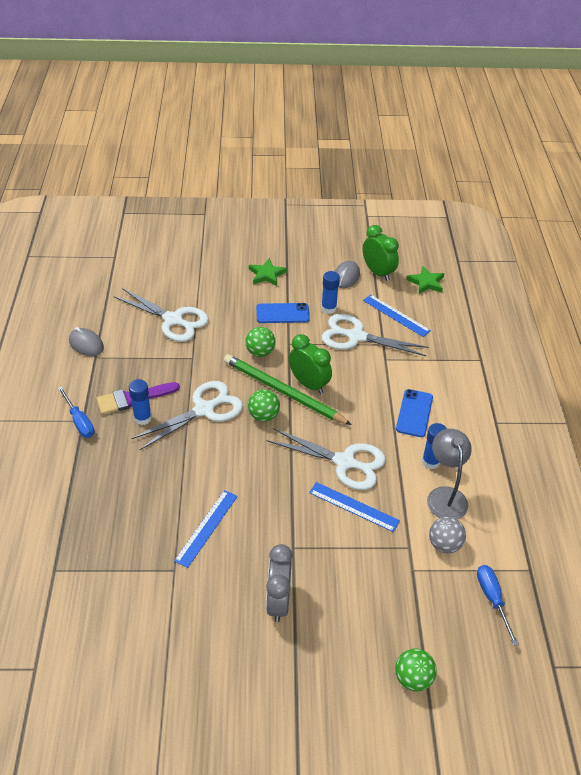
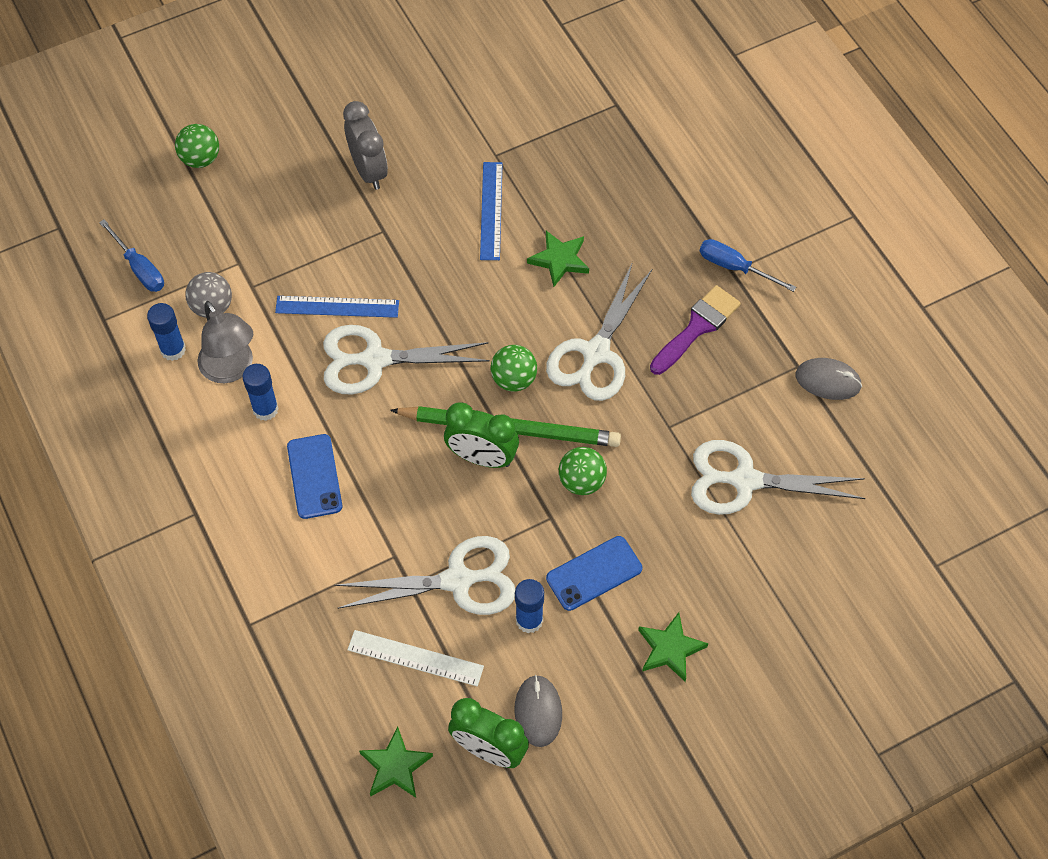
camera: 155 degrees right, 15 degrees up
blue glue stick [129,379,152,425] -> blue glue stick moved to [147,303,186,361]
blue ruler [363,295,431,337] -> white ruler [347,630,484,686]
none -> green star [527,231,589,287]

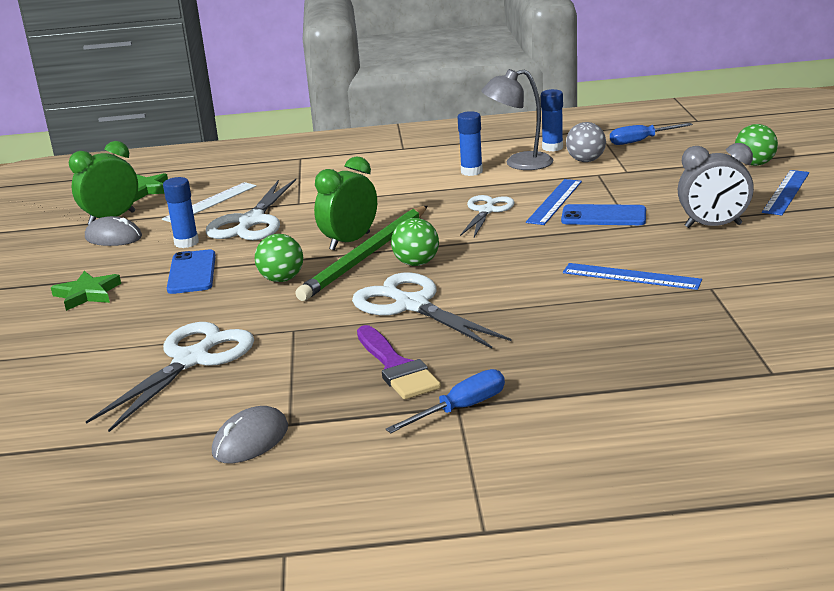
camera: 115 degrees right, 35 degrees down
blue phone [287,434,342,519] -> blue phone moved to [561,204,646,225]
white scissors [323,325,490,395] -> white scissors [460,195,515,237], size x0.64
green star [527,231,589,287] -> none
none -> blue ruler [762,170,809,215]

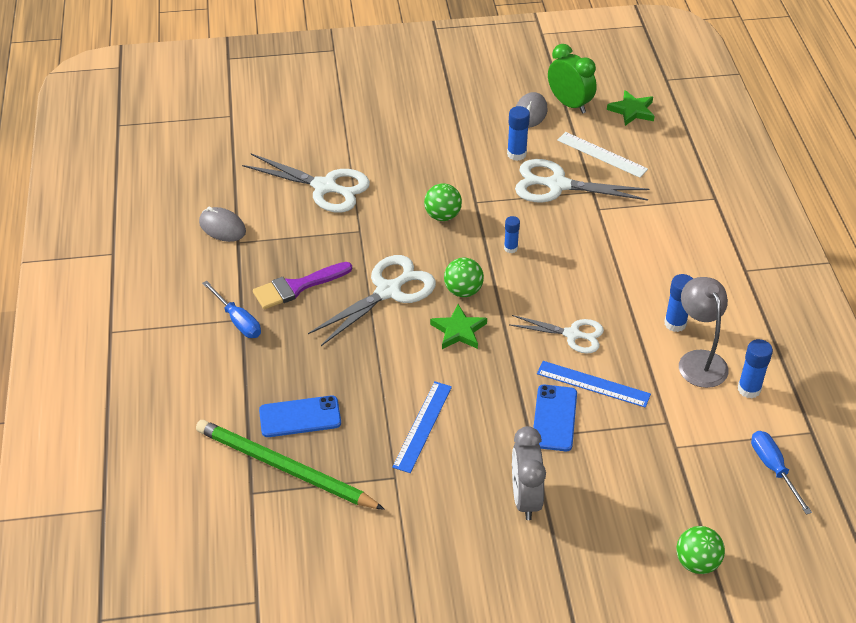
camera: 85 degrees right, 20 degrees up
green star [51,271,121,311] -> green star moved to [430,304,487,349]
blue phone [167,249,216,294] -> blue phone moved to [259,396,341,437]
green pencil [295,206,427,301] -> green pencil moved to [196,420,385,510]
green clock [314,156,377,250] -> blue glue stick [504,216,520,253]
grey ball [566,122,606,162] -> none
blue ruler [762,170,809,215] -> none

